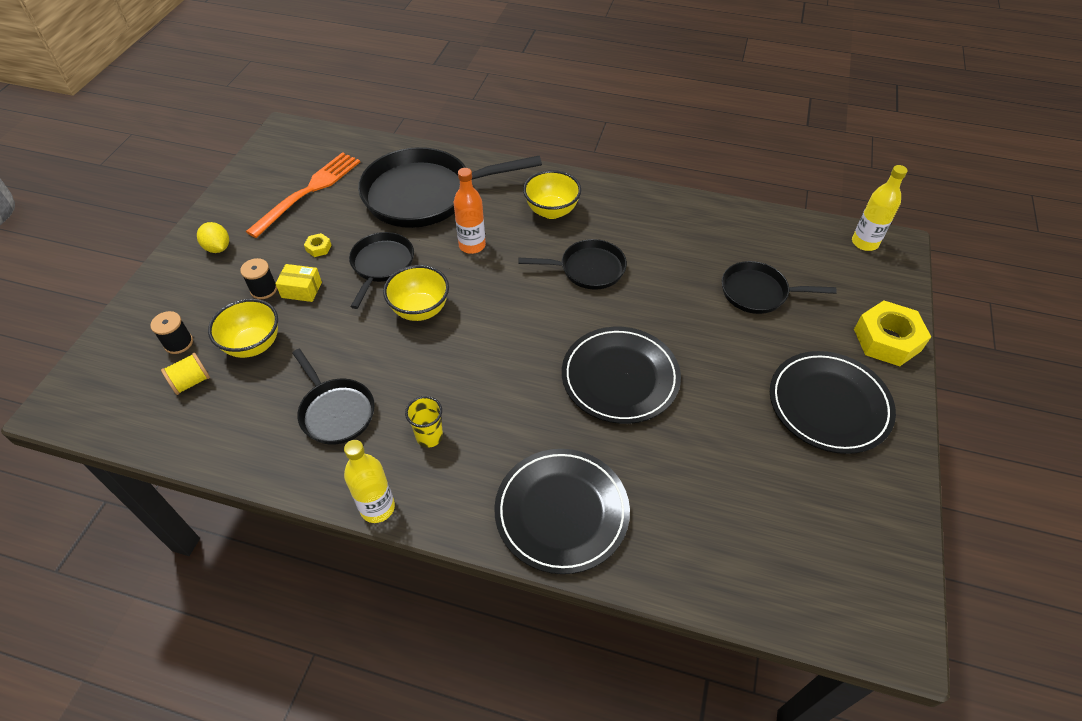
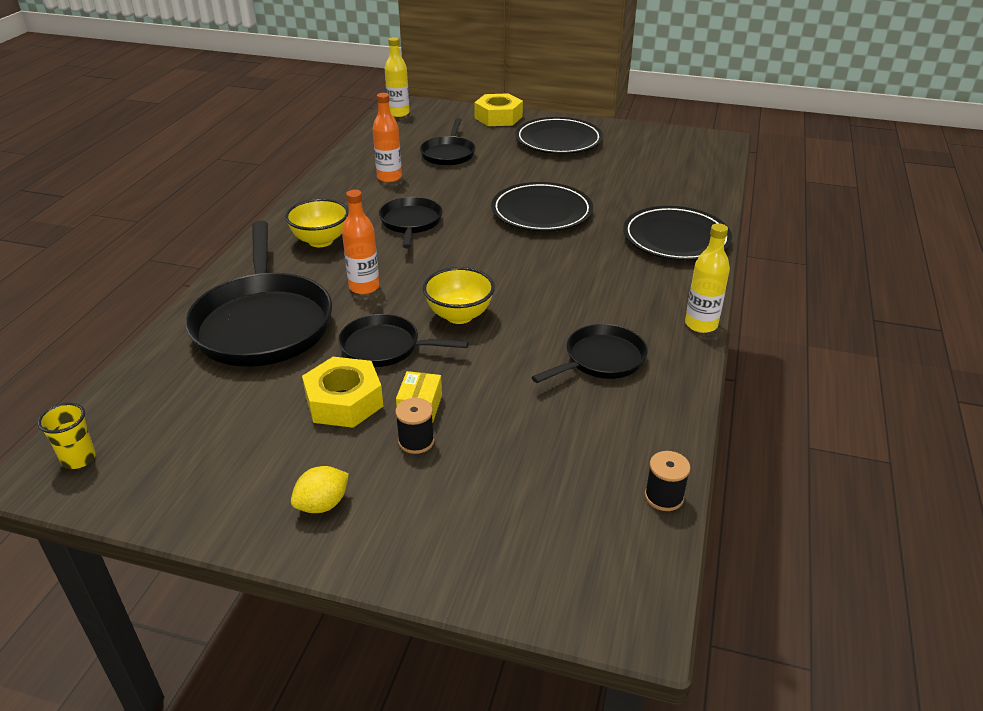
camera: 90 degrees left, 15 degrees down
black spool [150,311,193,354] -> black spool moved to [645,451,690,511]
yellow spool [161,353,210,395] -> none
yellow bowl [208,299,278,358] -> none
orange fork [246,152,360,238] -> none
yellow nut [304,233,332,257] -> yellow nut [302,357,383,428], size x2.34
yellow cup [405,396,443,448] -> yellow cup moved to [37,403,96,469]
none -> orange bottle [372,93,402,182]

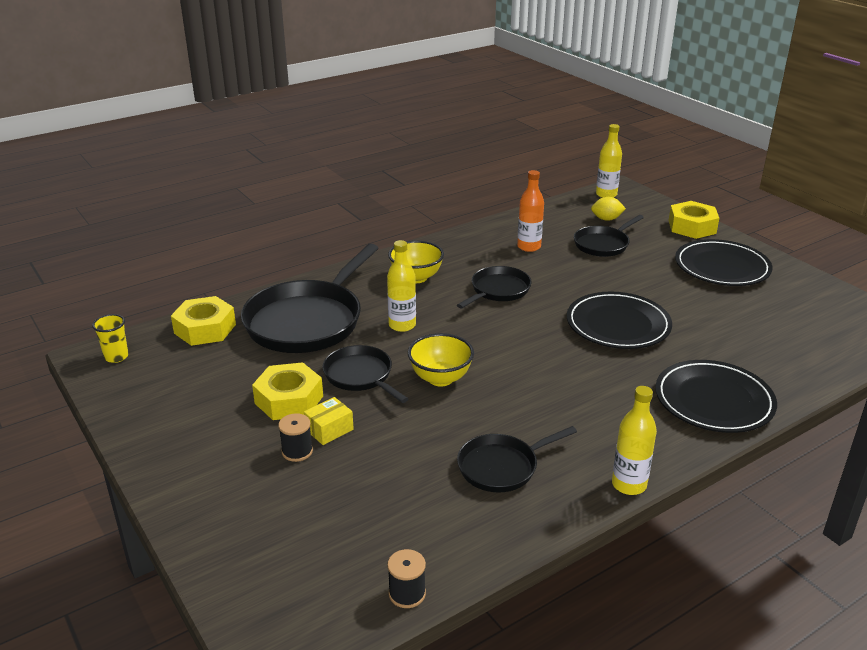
camera: 40 degrees right, 5 degrees down
yellow lemon [291,466,349,513] -> yellow lemon moved to [591,197,626,221]
orange bottle [342,190,380,294] -> yellow bottle [387,240,416,332]
black pan [532,324,647,383] -> black pan turned 150 degrees clockwise [457,426,577,492]
none -> yellow nut [171,296,236,346]

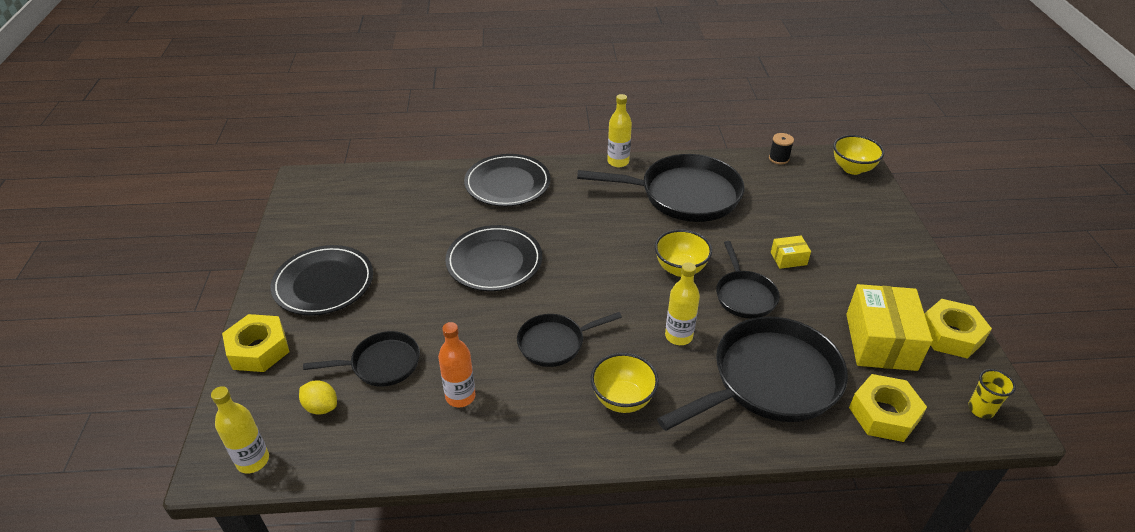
camera: 150 degrees left, 10 degrees up
yellow nut [252,362,323,420] -> yellow nut moved to [925,299,992,359]
black spool [278,413,313,462] -> none
black pan [457,426,577,492] -> black pan [577,154,745,222], size x1.85
none -> yellow bowl [833,135,884,175]
none -> yellow box [846,284,933,371]

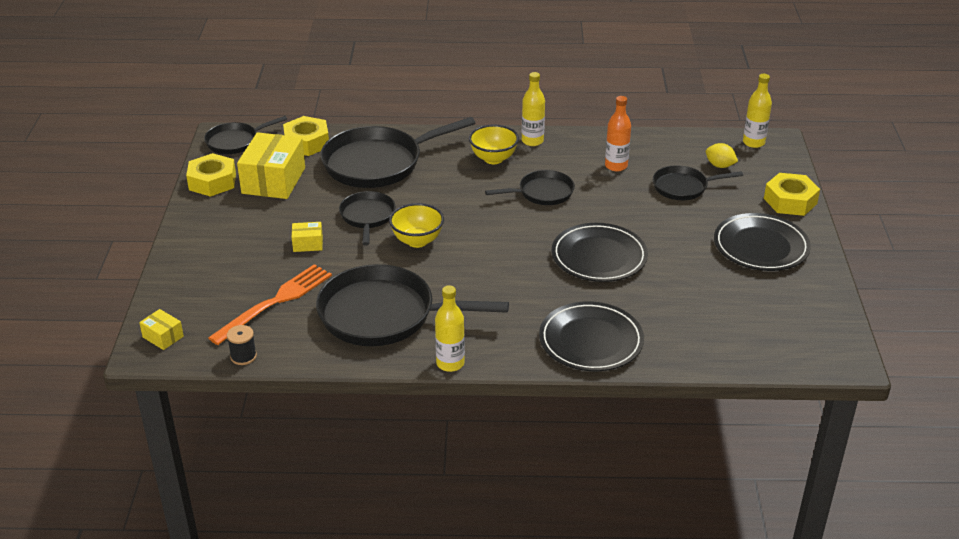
camera: 175 degrees left, 5 degrees down
yellow bottle [665,262,700,345] -> yellow bottle moved to [522,72,545,146]
yellow bowl [833,135,884,175] -> yellow box [139,309,184,350]
yellow cup [968,369,1016,419] -> black pan [204,116,287,154]
none -> orange fork [208,264,332,345]

